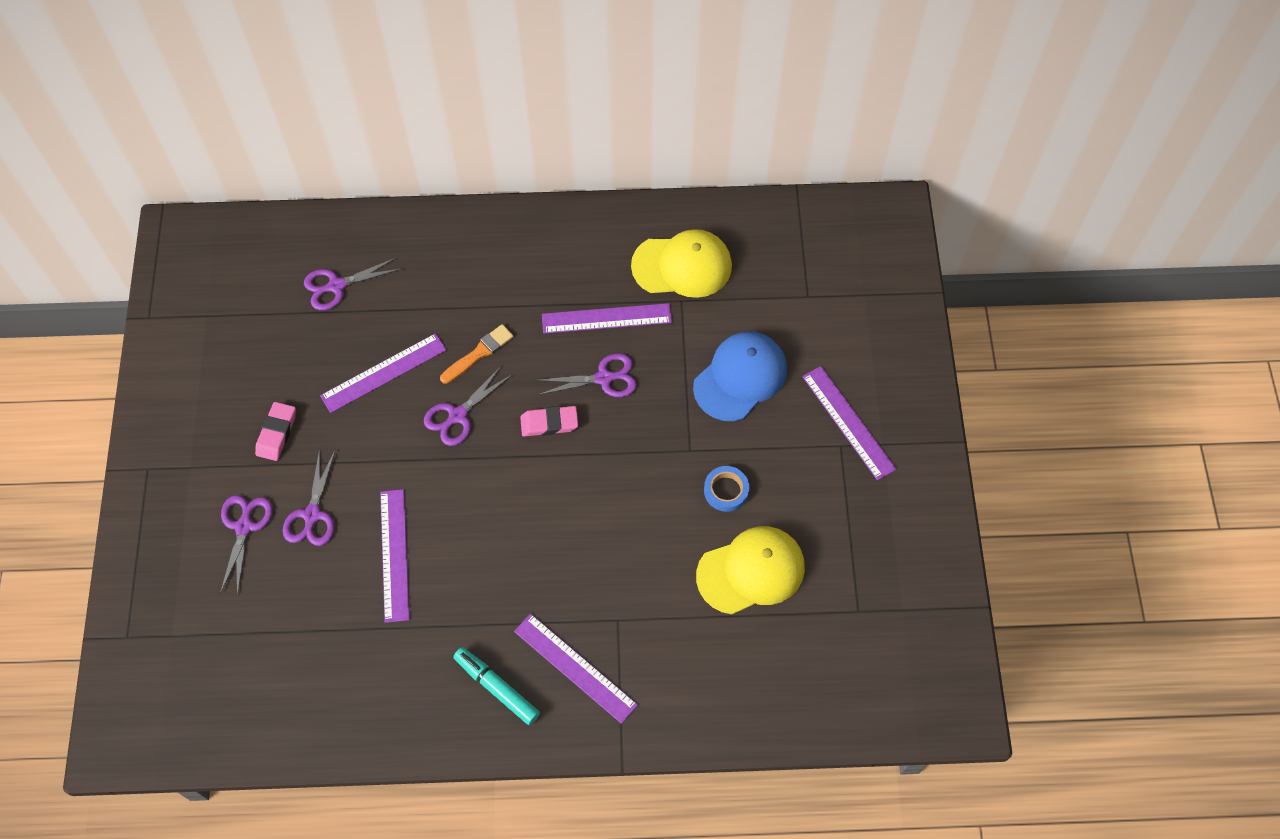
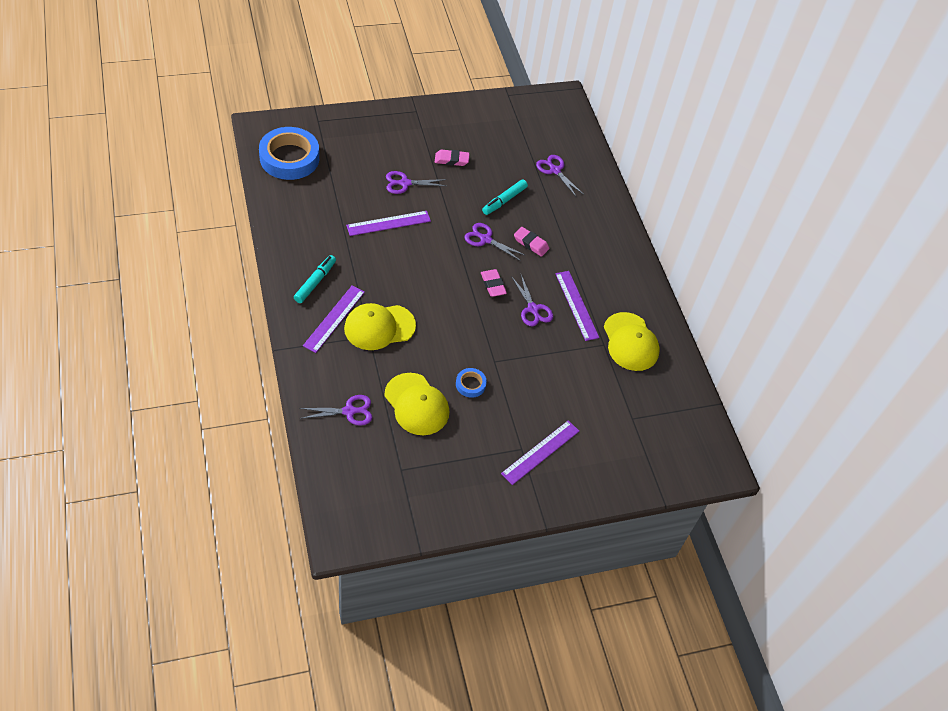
camera: 70 degrees right, 10 degrees down
purple scissors [220,495,273,595] -> purple scissors moved to [299,395,372,426]
purple ruler [320,333,447,413] -> turquoise marker [482,179,528,215]
orange brush [440,324,514,384] -> pink eraser [514,227,550,257]
blue cap [693,331,787,421] -> none
none -> blue tape [259,127,319,180]
none -> yellow cap [344,303,416,350]

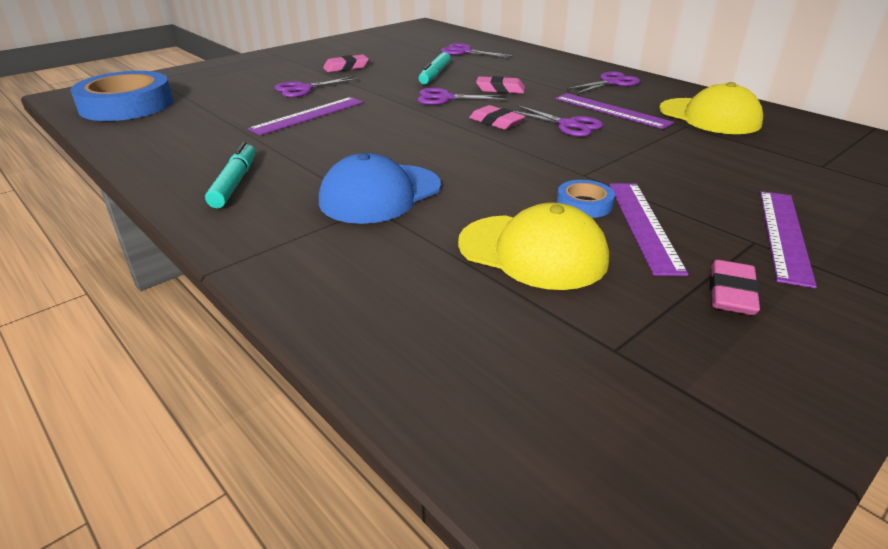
camera: 20 degrees left, 20 degrees down
purple scissors [299,395,372,426] -> purple scissors moved to [567,71,640,94]
purple ruler [303,285,365,353] -> purple ruler moved to [609,183,688,276]
yellow cap [344,303,416,350] -> blue cap [319,153,441,224]
none -> pink eraser [710,260,760,315]

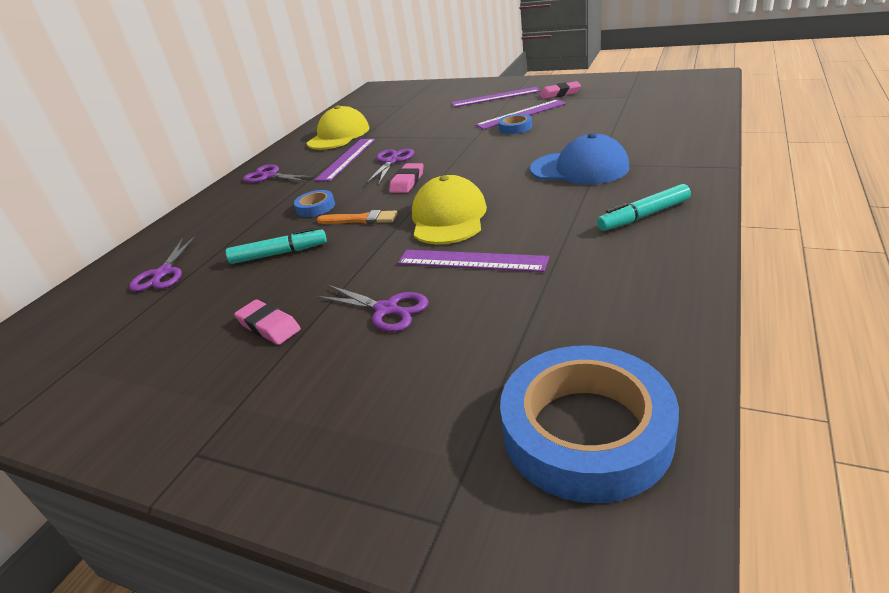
camera: 110 degrees left, 0 degrees up
purple scissors [418,88,506,105] -> orange brush [317,210,398,224]
yellow cap [458,202,609,290] -> yellow cap moved to [412,175,487,244]
pink eraser [476,76,525,93] -> blue tape [294,190,335,217]

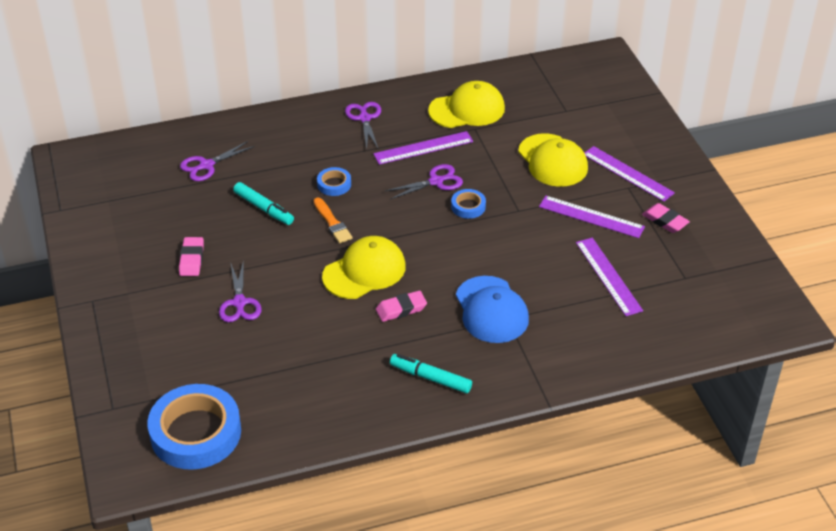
camera: 45 degrees right, 10 degrees up
pink eraser [389,163,424,193] -> pink eraser moved to [376,291,427,322]
purple ruler [398,250,549,272] -> purple ruler moved to [576,238,643,316]
blue tape [498,114,532,134] -> blue tape moved to [451,189,486,219]
none -> yellow cap [518,133,588,187]

